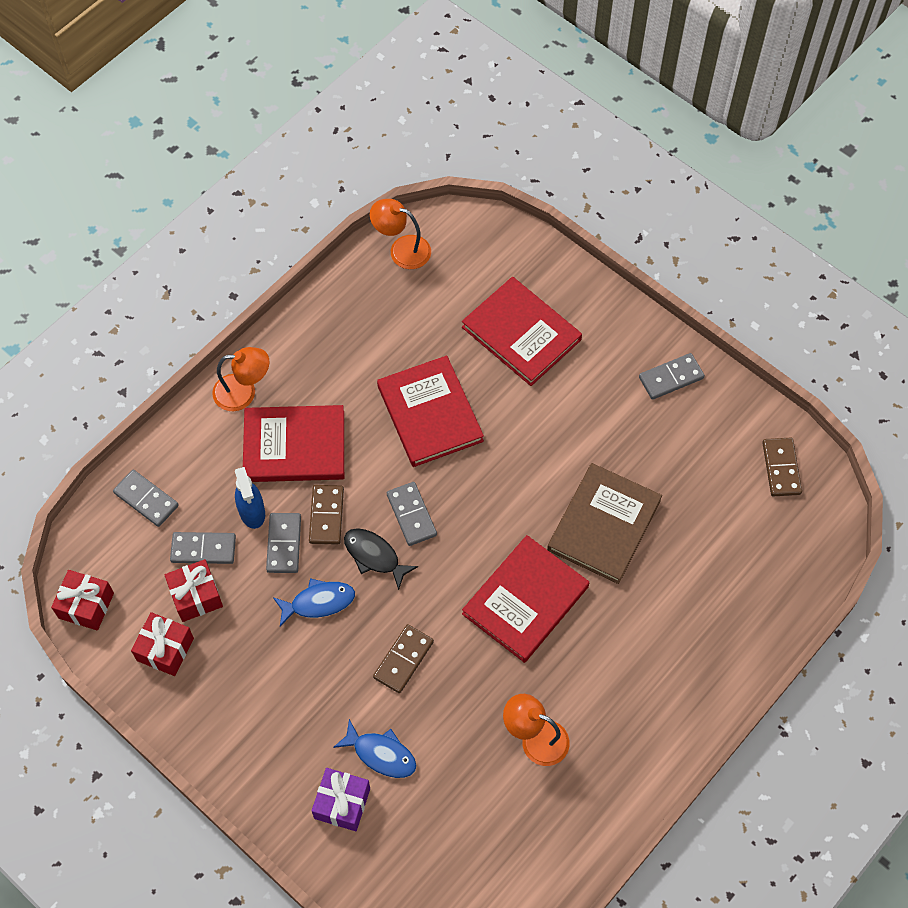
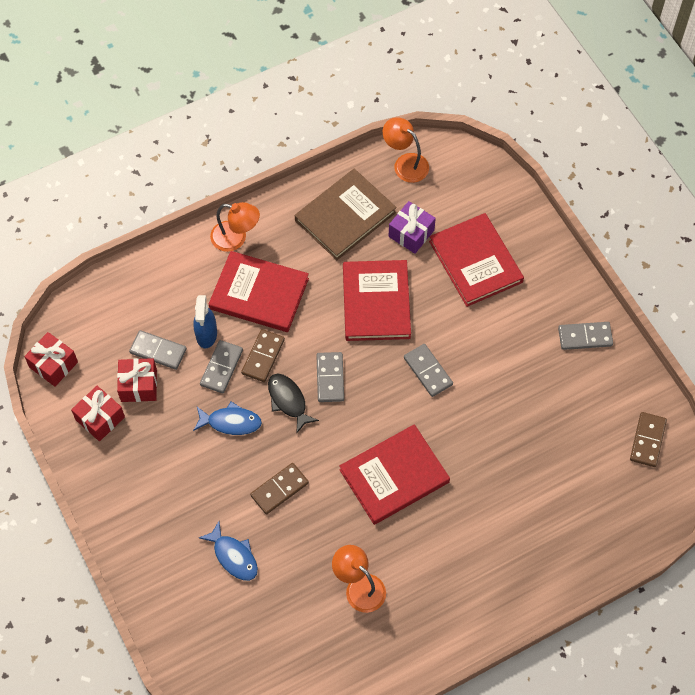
camera: 20 degrees right, 0 degrees up
grey domino [113,470,179,527] -> grey domino moved to [404,344,453,397]
purple gift [312,768,370,831] -> purple gift moved to [388,201,436,254]
brown book [547,463,662,584] -> brown book moved to [295,169,397,260]

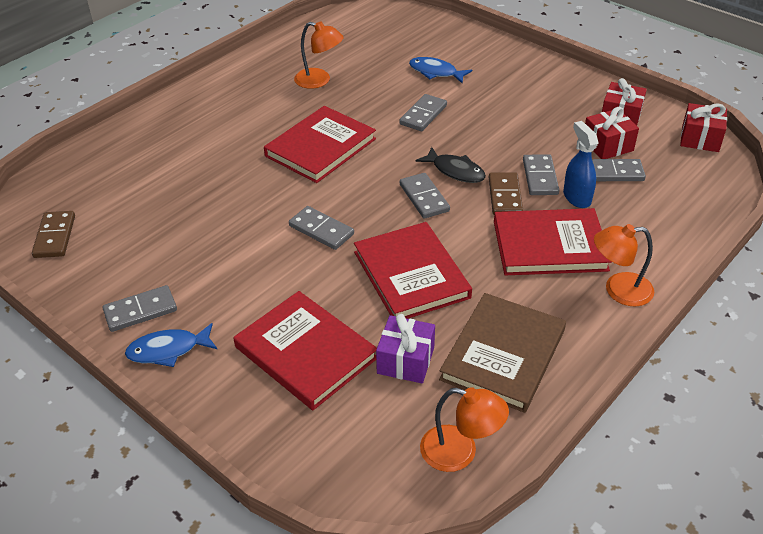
camera: 160 degrees right, 20 degrees down
blue fish [193,402,262,435] -> blue fish moved to [125,323,217,367]
brown domino [250,463,309,515] -> grey domino [399,94,447,131]

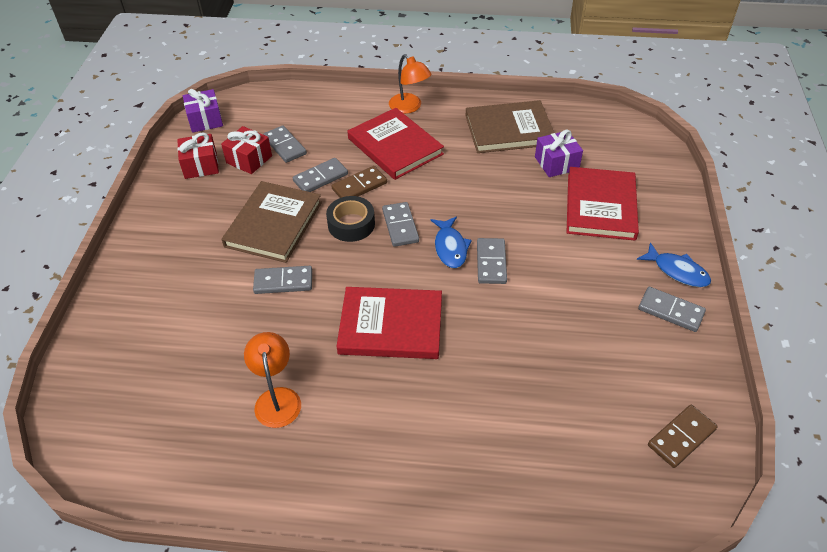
camera: 125 degrees left, 5 degrees up
red book [354,222,472,319] -> none
grey domino [400,173,450,219] -> grey domino turned 45 degrees counterclockwise [382,202,419,247]
blue fish [409,57,472,84] -> blue fish moved to [431,216,472,268]
black fish [416,147,486,183] -> black tape [326,196,375,242]
orange lamp [420,387,509,472] -> none
blue spray bottle [563,121,598,208] -> none
red gift [680,103,727,152] -> purple gift [183,89,223,133]
none -> brown book [222,181,322,263]

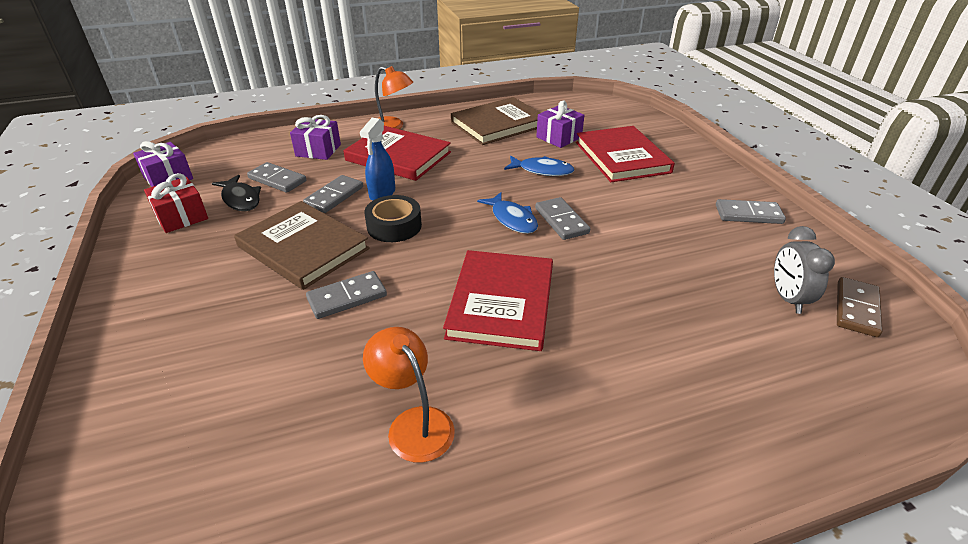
camera: 25 degrees left, 10 degrees down
red gift [221,126,272,174] -> black fish [212,175,261,211]
brown book [222,181,322,263] -> brown book turned 45 degrees counterclockwise [234,201,370,290]
brown domino [332,166,387,198] -> blue spray bottle [360,118,395,200]
red book [336,287,442,359] -> red book turned 60 degrees counterclockwise [443,250,553,351]
grey domino [382,202,419,247] -> none
blue fish [637,243,711,287] -> blue fish moved to [504,156,574,176]
none -> purple gift [290,115,341,160]
none -> grey clock [774,226,835,314]

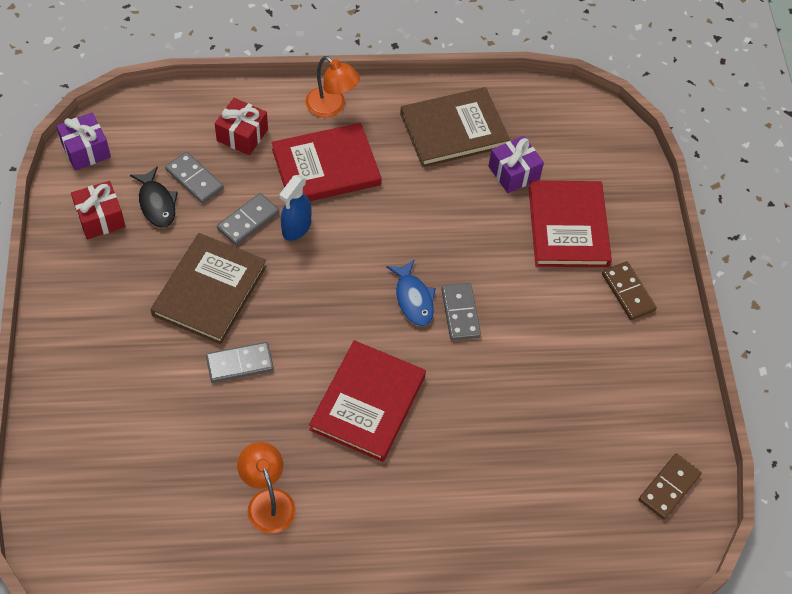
camera: 10 degrees right, 20 degrees up
brown book [234,201,370,290] -> brown book turned 60 degrees clockwise [151,233,267,345]
purple gift [290,115,341,160] -> red gift [215,98,268,155]
red book [343,126,451,181] -> red book turned 60 degrees counterclockwise [272,123,382,201]
black tape [364,195,422,242] -> none
blue fish [504,156,574,176] -> none
grey domino [716,199,786,224] -> none
grey clock [774,226,835,314] -> none
none -> brown domino [602,261,657,320]

